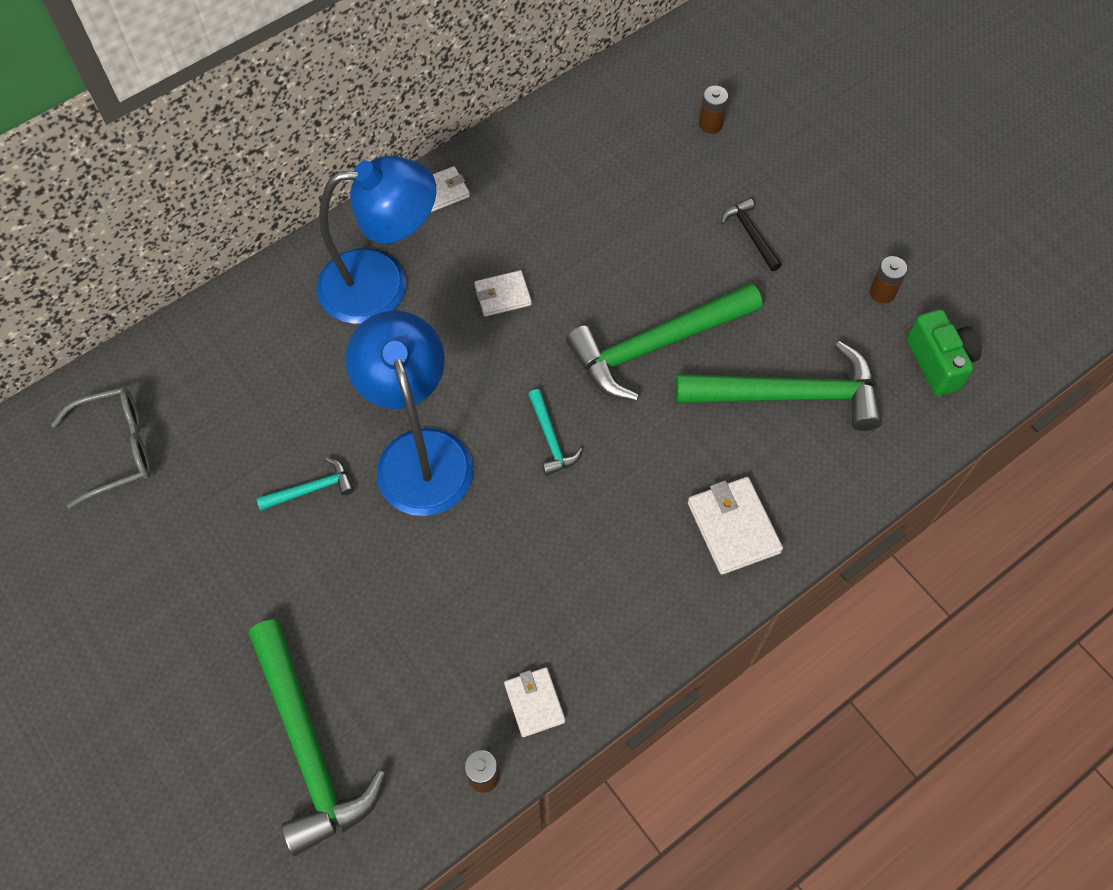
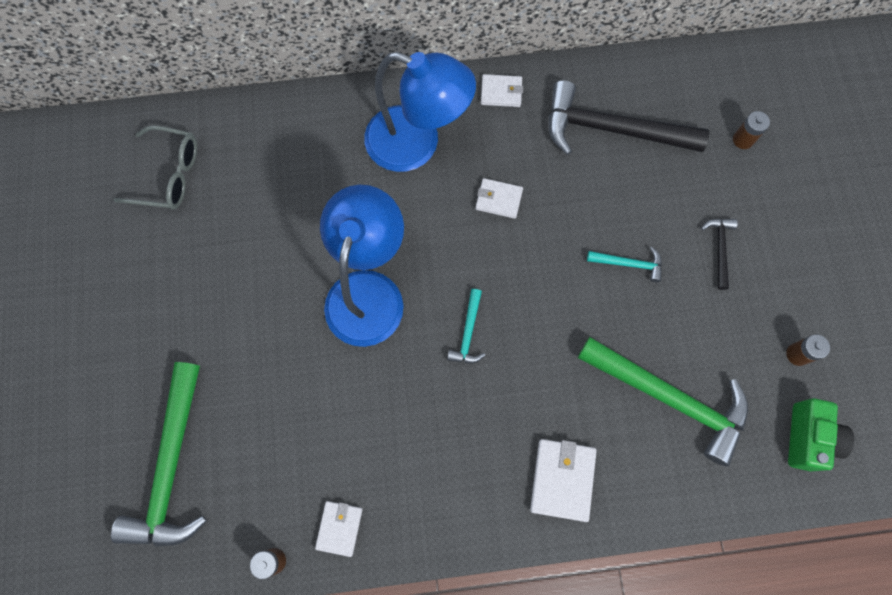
camera: 30 degrees right, 10 degrees up
turquoise hammer [256,457,354,511] -> turquoise hammer moved to [587,247,662,282]
green hammer [566,283,762,401] -> none
none -> black hammer [549,80,710,155]

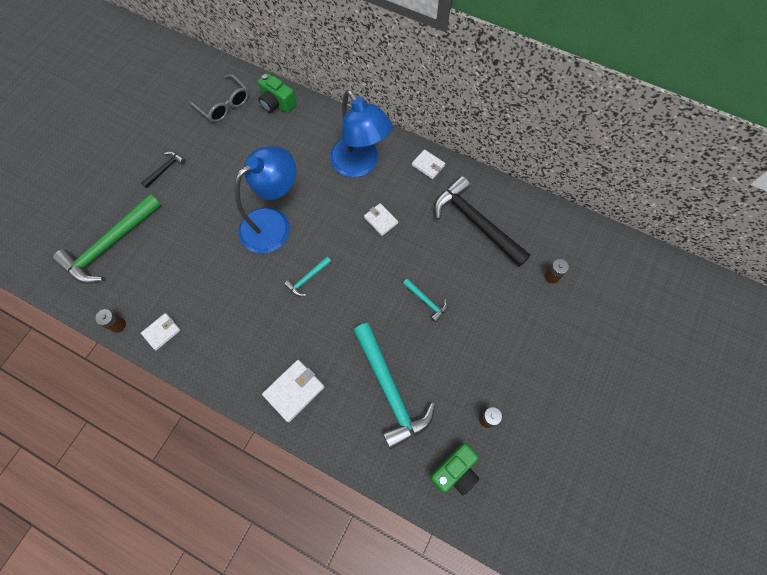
camera: 35 degrees right, 5 degrees down
green hammer [578,337,748,466] -> turquoise hammer [353,323,435,450]
black hammer [701,219,738,290] -> black hammer moved to [142,151,185,188]
none -> green camera [258,73,297,114]

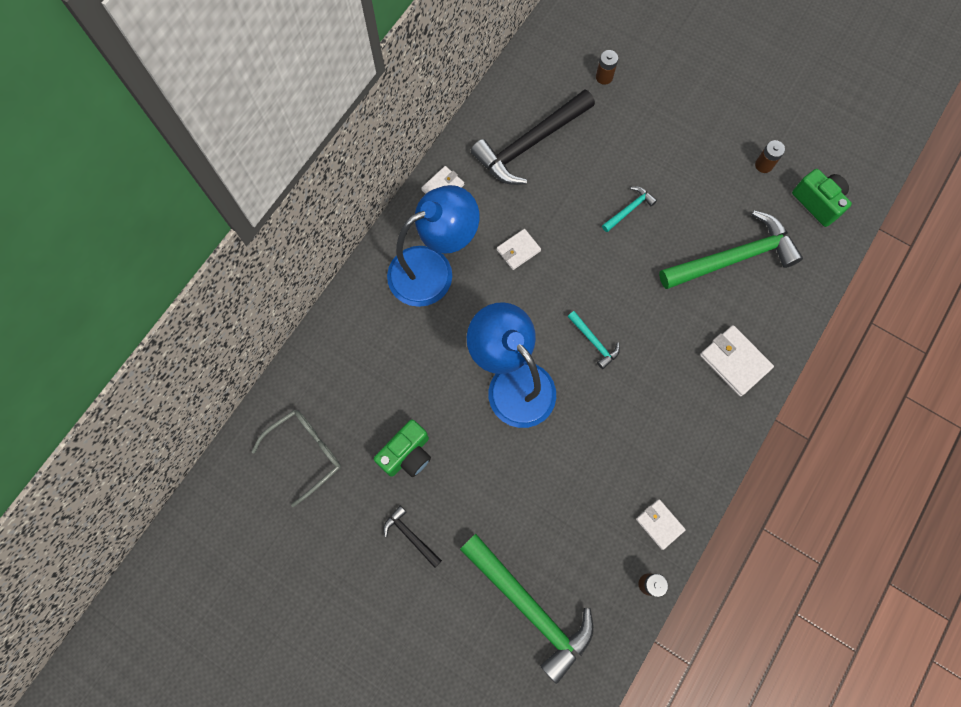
camera: 85 degrees left, 5 degrees up
green camera [258,73,297,114] -> green camera moved to [374,420,431,477]
turquoise hammer [353,323,435,450] -> green hammer [659,211,803,289]

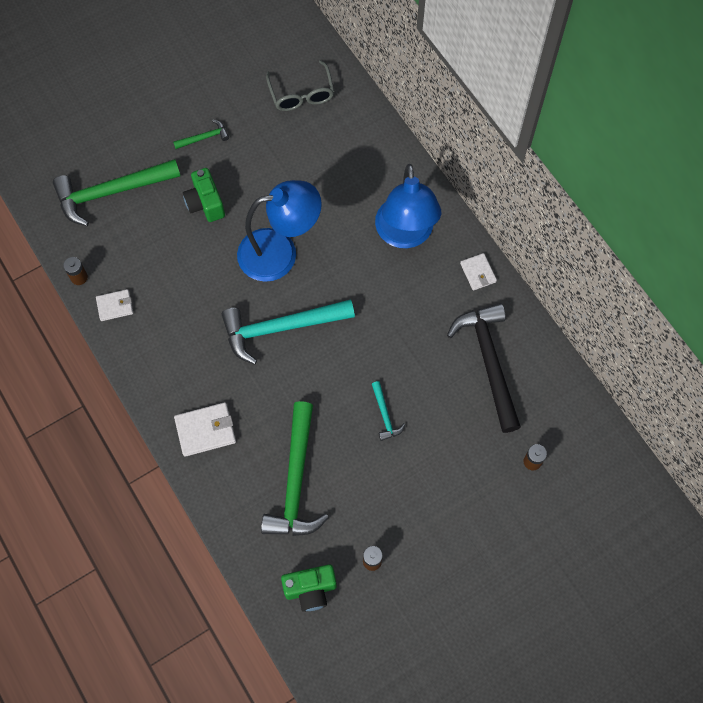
camera: 115 degrees right, 5 degrees down
green camera [374,420,431,477] -> green camera moved to [183,168,225,222]
black hammer [383,506,442,568] -> green hammer [173,120,229,149]
white wallet [497,229,541,270] -> none
turquoise hammer [567,311,620,369] -> turquoise hammer [221,299,355,365], size x2.22

